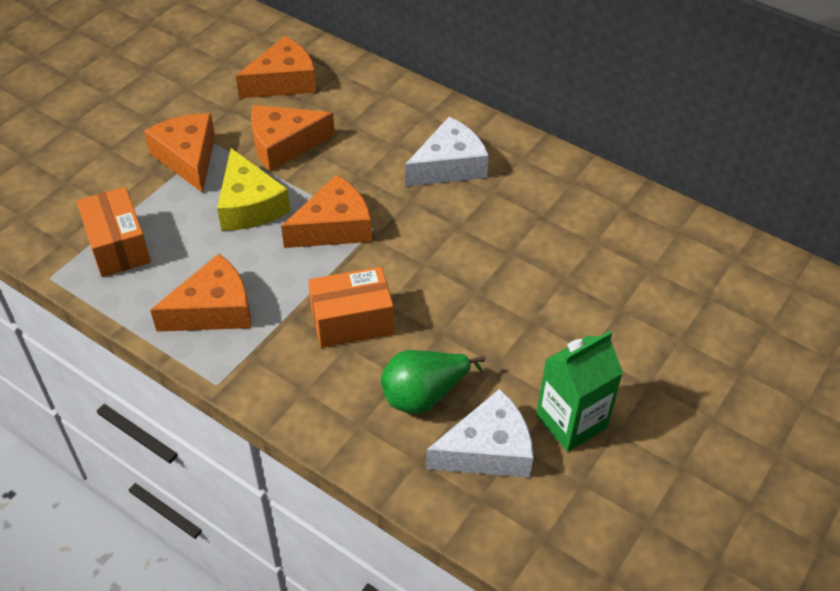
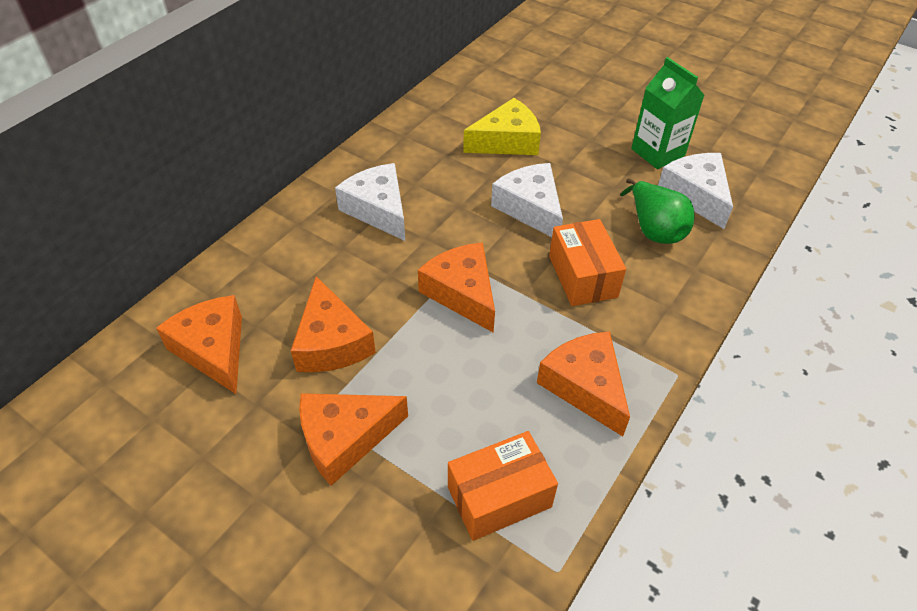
camera: 90 degrees left, 0 degrees up
yellow cheese [217,148,290,231] -> yellow cheese moved to [463,98,541,155]
none -> white cheese [491,163,563,237]

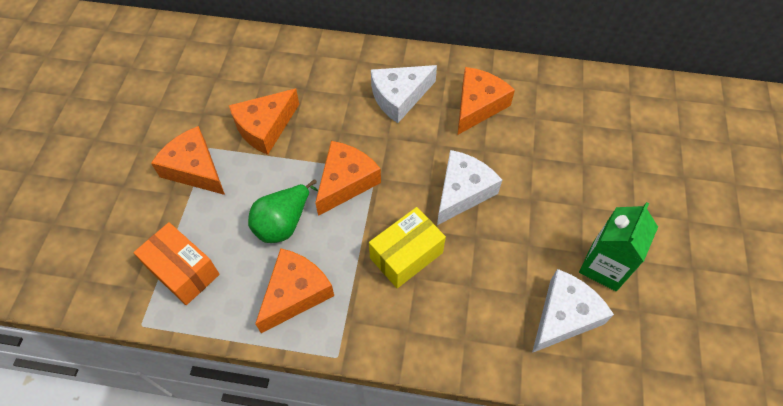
camera: 65 degrees right, 10 degrees up
orange cheese [156,295,242,394] -> orange cheese moved to [457,67,515,135]
white cheese [335,163,405,241] -> white cheese turned 150 degrees counterclockwise [371,65,437,123]
yellow cheese [463,98,541,155] -> none
orange box [549,219,626,306] -> yellow box [369,207,446,288]
green pear [620,178,694,244] -> green pear moved to [248,179,318,243]

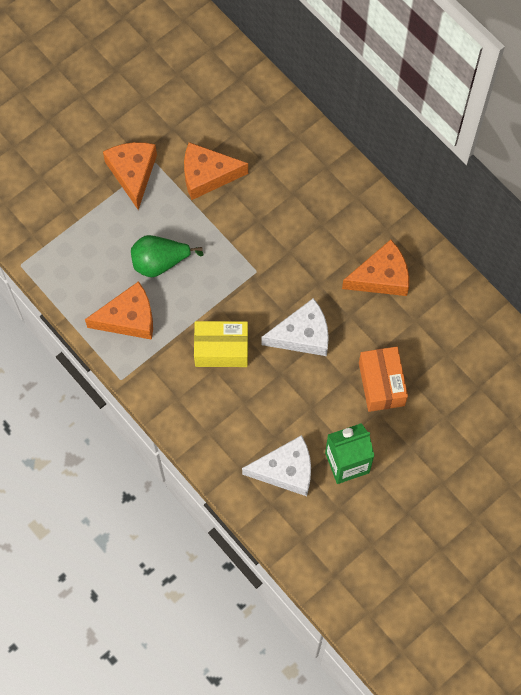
camera: 40 degrees right, 10 degrees up
orange box [133,222,220,305] -> orange box moved to [359,347,408,412]
orange cheese [315,141,381,216] -> none
white cheese [371,65,437,123] -> none

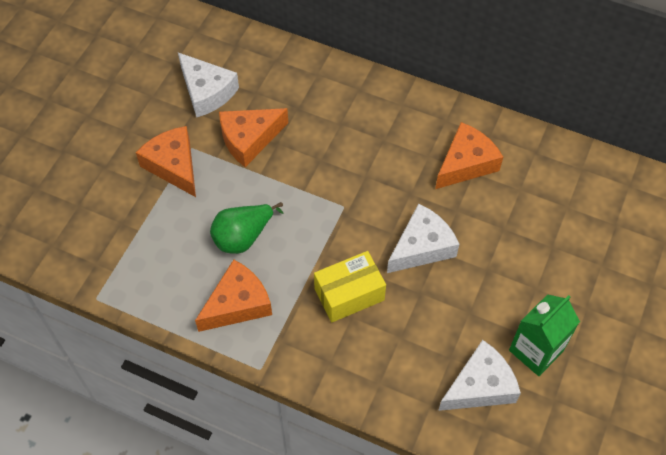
camera: 25 degrees left, 10 degrees down
orange box [359,347,408,412] -> none
none -> white cheese [178,53,239,118]

